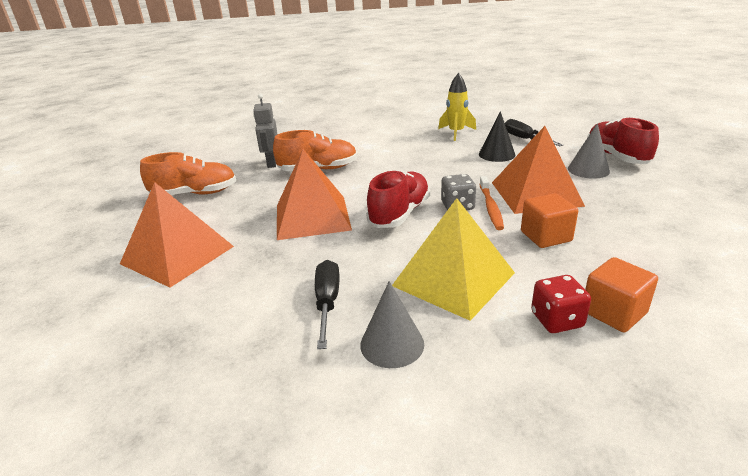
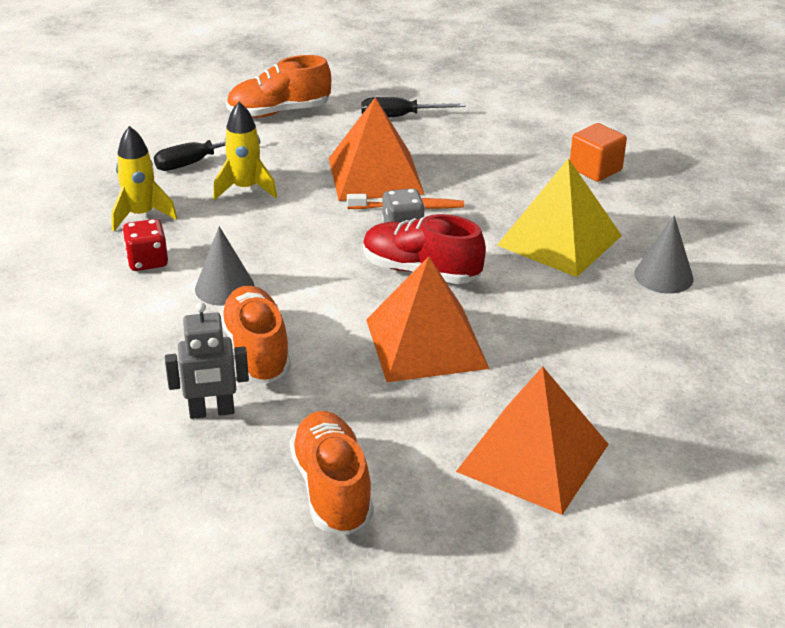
camera: 95 degrees left, 5 degrees up
black screwdriver [315,260,340,349] -> black screwdriver moved to [361,97,466,118]
black cone [479,111,515,162] -> yellow rocket [213,102,277,200]
orange cube [521,193,578,248] -> none
red dice [531,275,591,333] -> red dice moved to [122,219,168,271]
grey cone [568,123,610,179] -> grey cone moved to [195,226,255,306]
red shoe [587,117,659,164] -> orange shoe [226,55,331,118]

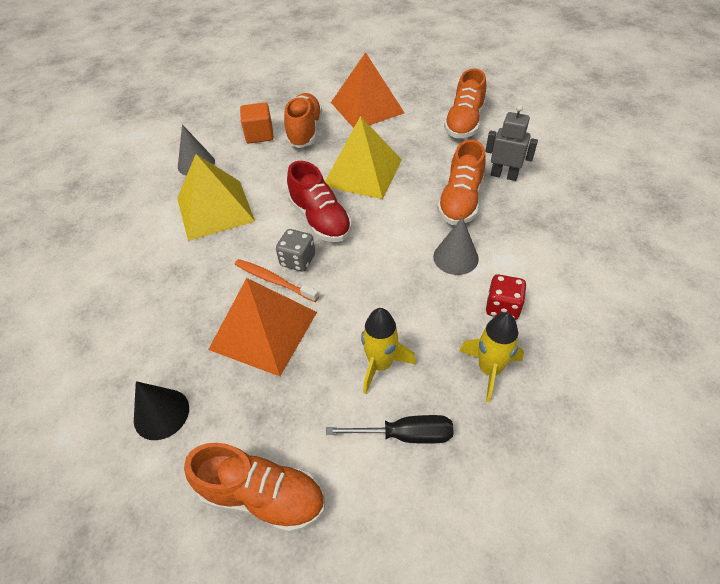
camera: 145 degrees left, 15 degrees up
black screwdriver [361,97,466,118] -> black cone [134,381,189,440]
orange pyramid [366,256,489,382] -> yellow pyramid [325,116,402,199]
orange cube [570,123,627,182] -> orange cube moved to [240,102,274,144]
none -> orange shoe [284,93,322,148]

